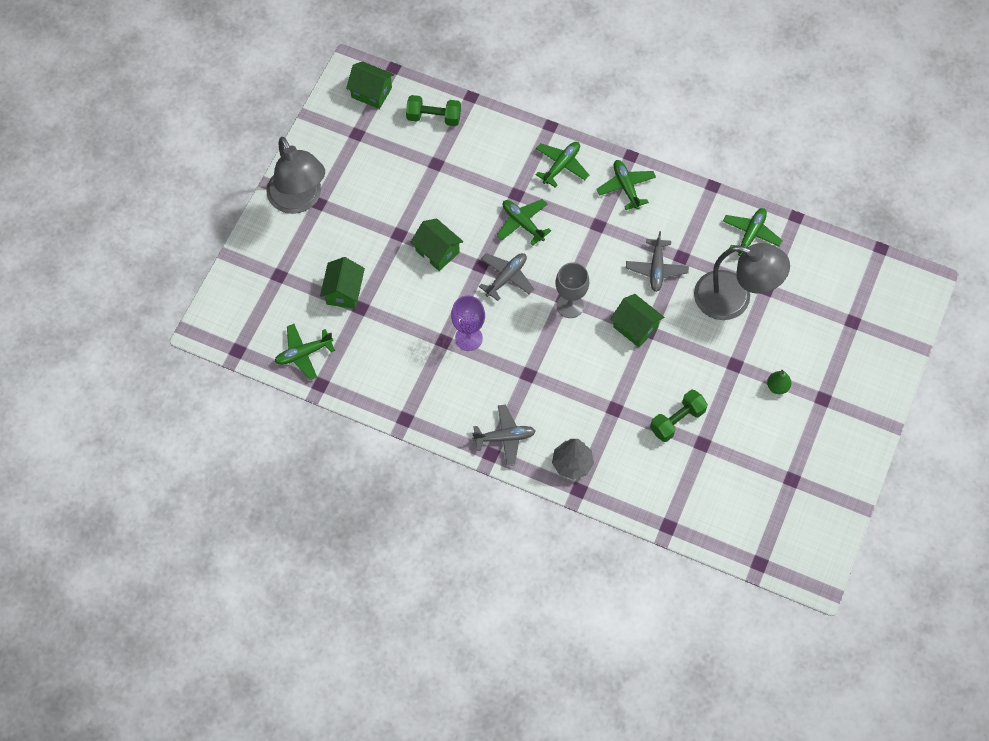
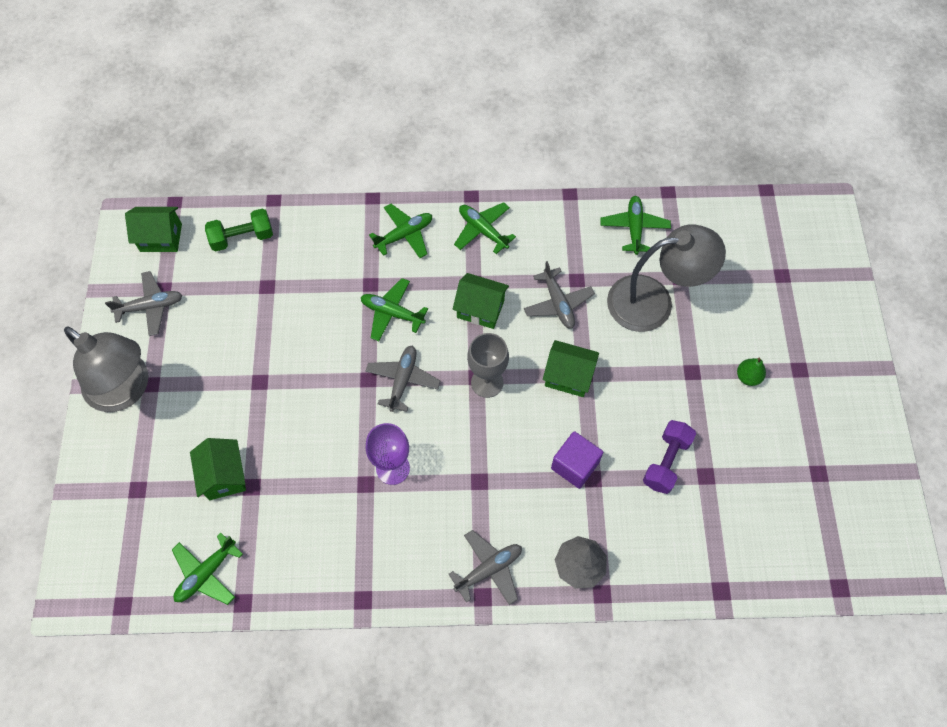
camera: 25 degrees left, 0 degrees up
green house [411,218,464,271] -> green house moved to [453,273,509,329]
green plane [536,142,589,187] -> green plane turned 45 degrees clockwise [369,204,432,258]
green dumbbell [650,390,708,442] -> purple dumbbell [643,420,696,494]
none -> grey plane [105,271,182,336]
none -> purple cube [551,431,603,489]

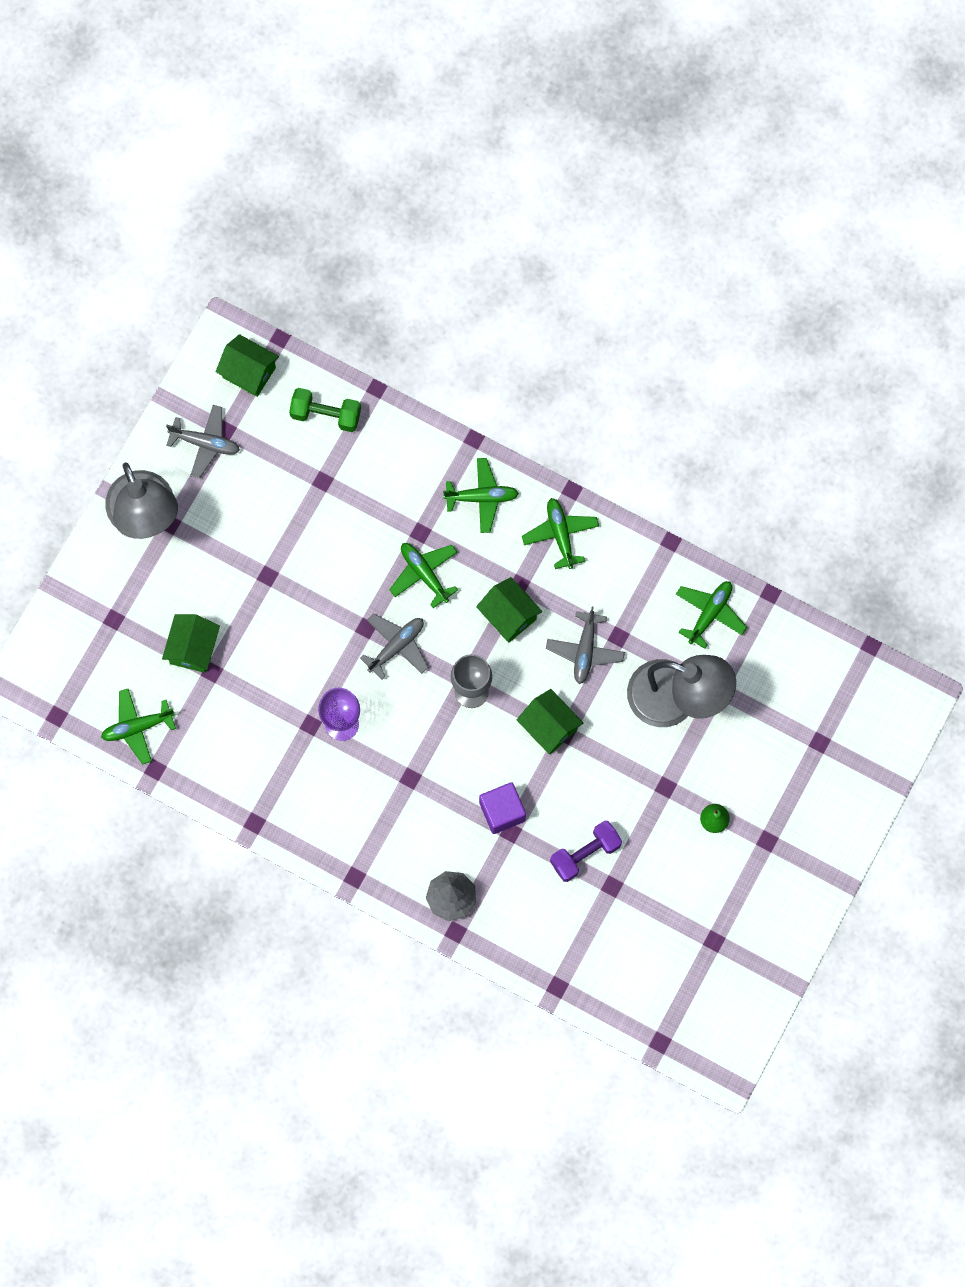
camera: 30 degrees right, 10 degrees up
grey plane [449,530,522,605] -> none

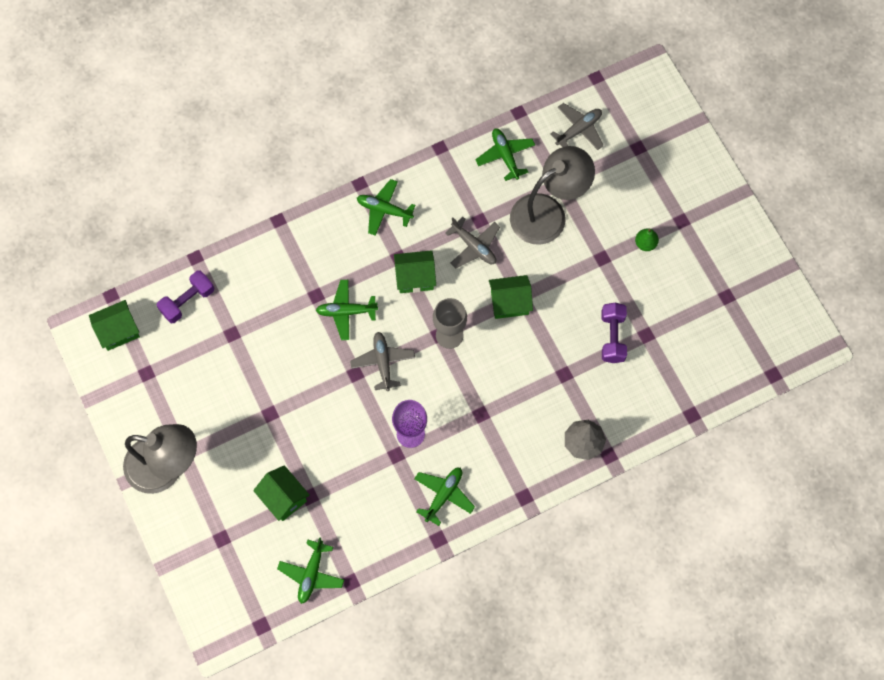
camera: 55 degrees left, 5 degrees down
grey plane [166,405,240,479] -> grey plane moved to [550,103,604,150]
green dumbbell [289,388,361,432] -> purple dumbbell [156,271,215,323]
green plane [443,458,519,533] -> green plane moved to [414,468,475,526]
purple cube [479,782,526,834] -> none

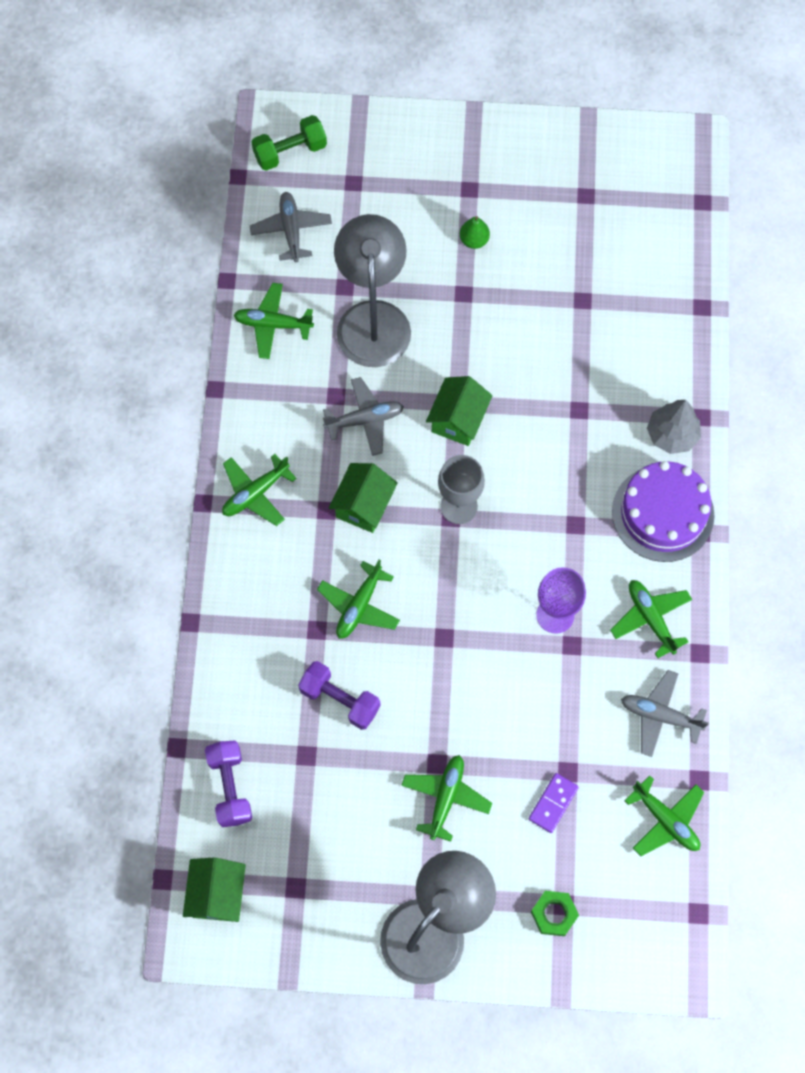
camera: 60 degrees left, 0 degrees up
green house [253,465,310,521] -> purple domino [529,773,579,833]
grey plane [350,332,415,391] -> grey plane moved to [621,670,709,757]
purple dumbbell [602,303,627,363] -> purple dumbbell moved to [298,661,381,730]
none -> green dumbbell [252,115,327,171]
none -> green plane [401,755,492,842]
none -> green nut [531,891,579,936]
none -> purple cake [612,461,714,562]

